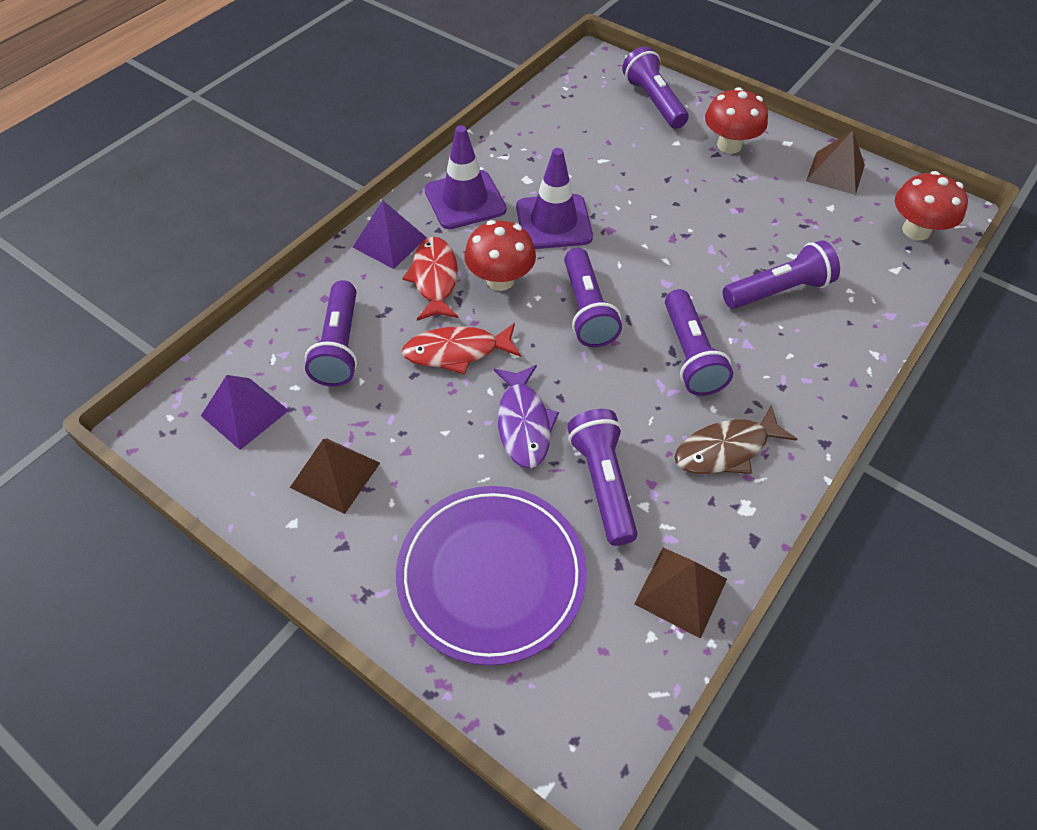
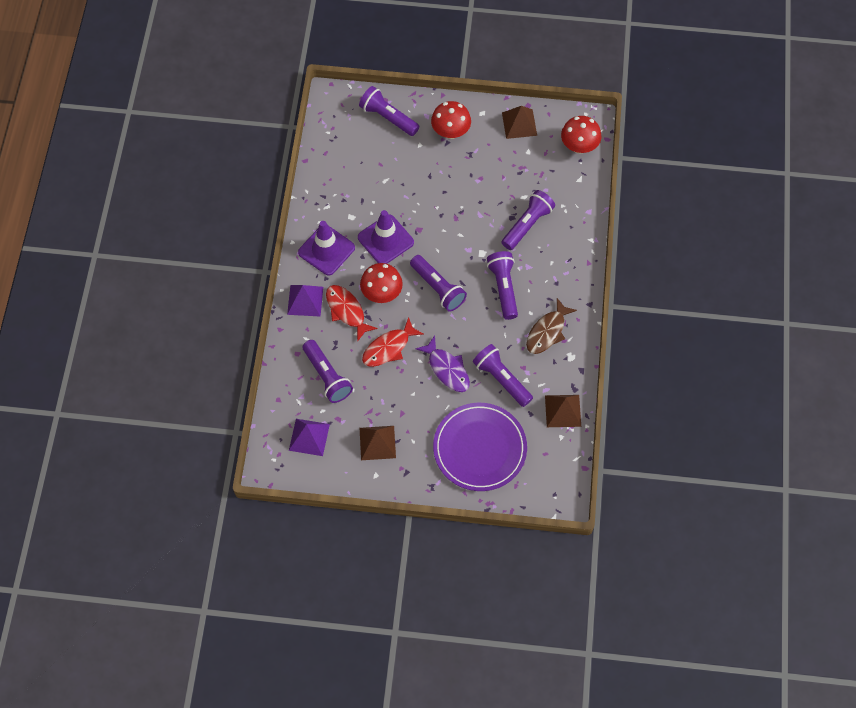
camera: 30 degrees left, 10 degrees up
purple flashlight [665,289,733,396] -> purple flashlight turned 150 degrees counterclockwise [487,251,518,320]

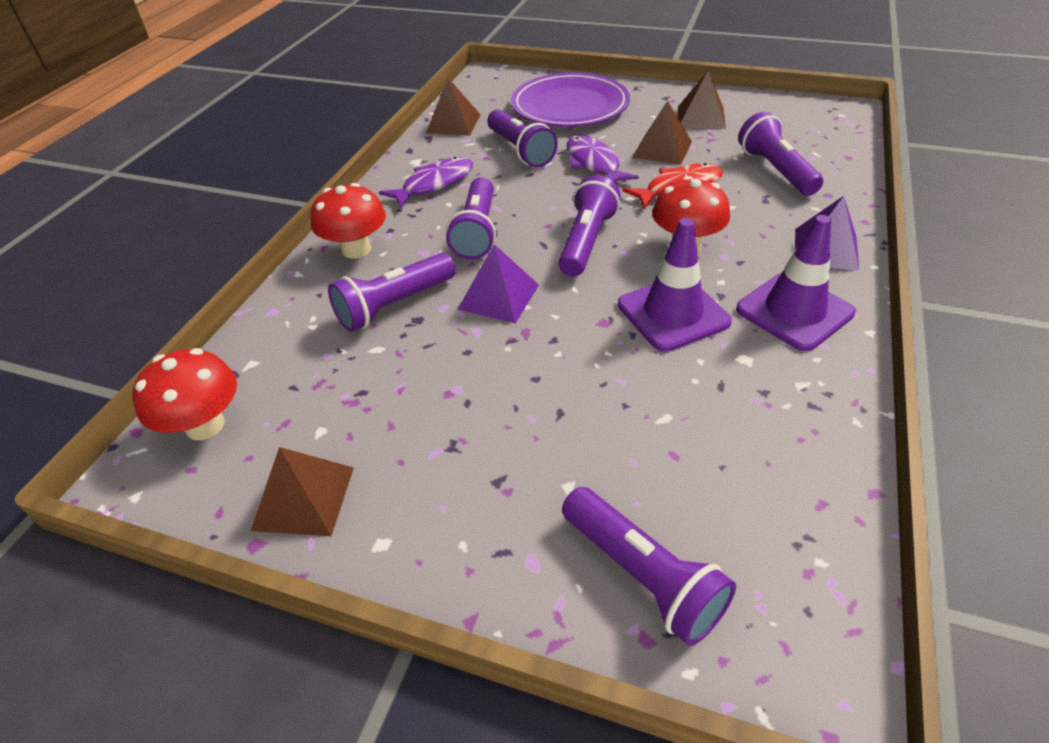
camera: 165 degrees left, 20 degrees down
purple pyramid [289,419,330,456] -> purple pyramid moved to [458,244,539,324]
red fish [326,285,378,342] -> none
purple flashlight [410,255,467,312] -> purple flashlight turned 45 degrees clockwise [558,175,621,277]
red mushroom [431,101,471,139] -> red mushroom moved to [311,183,386,258]
brown fish [526,298,577,354] -> purple fish [379,157,473,208]
none -> brown pyramid [632,101,692,165]

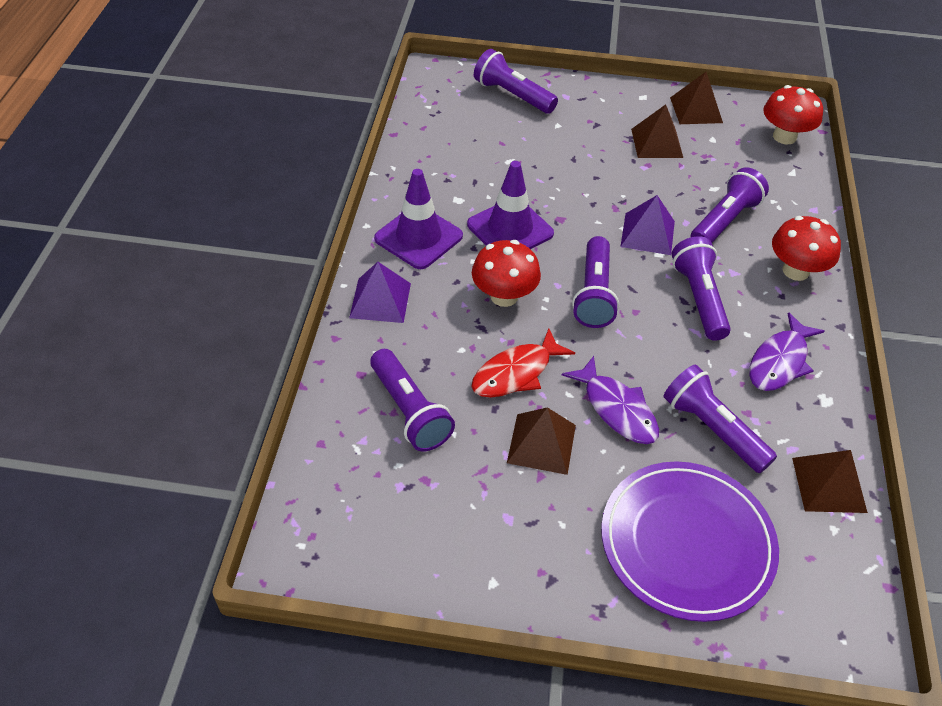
camera: 165 degrees right, 5 degrees up
brown pyramid [678,71,726,129] -> brown pyramid moved to [631,104,683,158]

